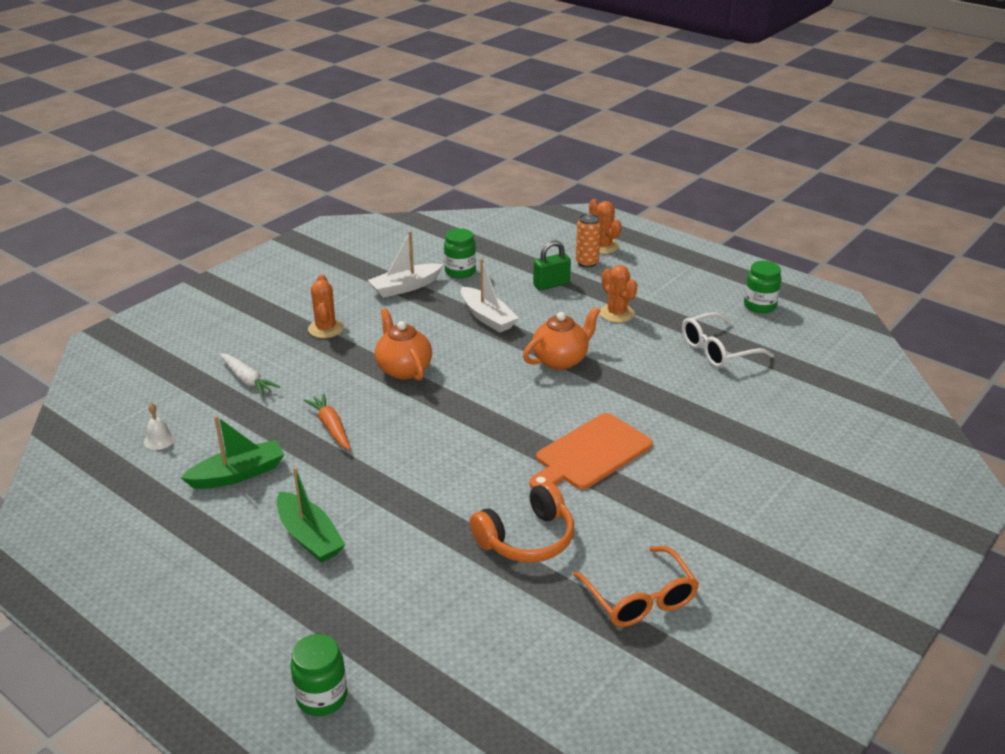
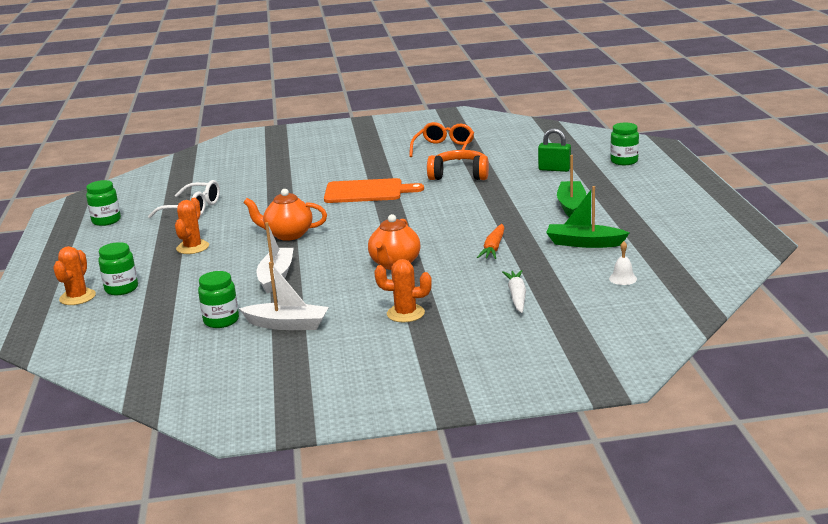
camera: 135 degrees left, 10 degrees down
orange cactus [308,274,344,338] -> orange cactus turned 60 degrees clockwise [374,259,432,323]
green padlock [533,241,571,290] -> green padlock moved to [538,128,571,172]
orange can [576,214,601,268] -> green jar [98,242,138,295]

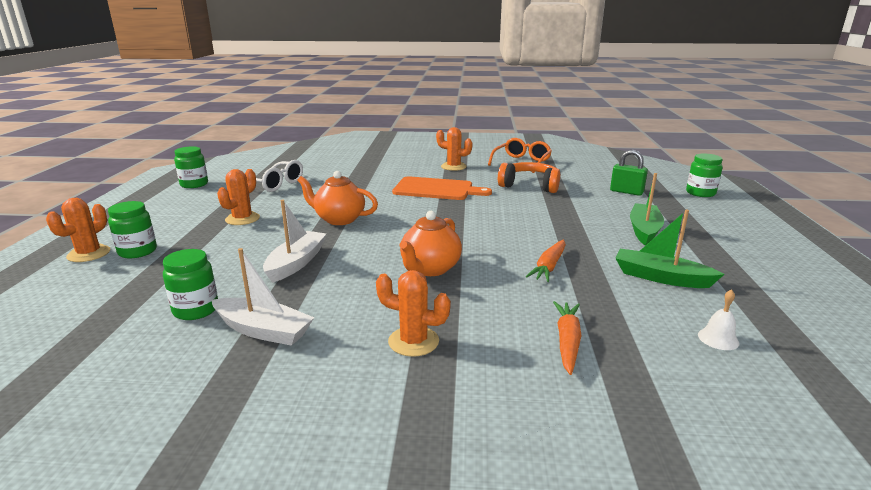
camera: 10 degrees right, 0 degrees up
white carrot [502,270,526,313] -> orange carrot [553,301,582,375]
none -> orange cactus [436,127,473,171]

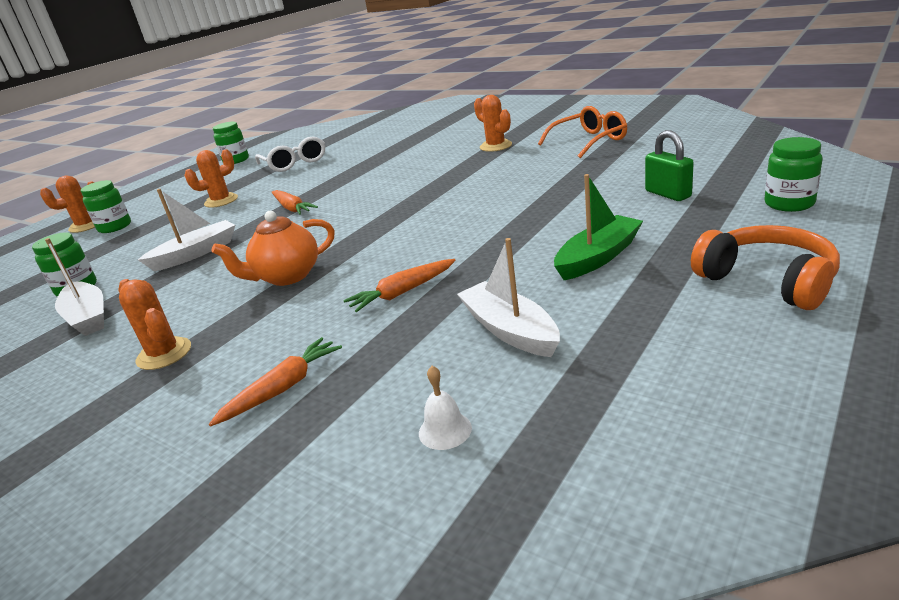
camera: 35 degrees right, 5 degrees up
orange teapot [297,171,378,225] -> orange carrot [272,190,318,215]
orange cutting board [392,176,492,200] -> none
orange headphones [498,162,560,193] -> orange headphones moved to [691,225,840,310]
green boat [615,210,725,288] -> white boat [457,238,560,357]

